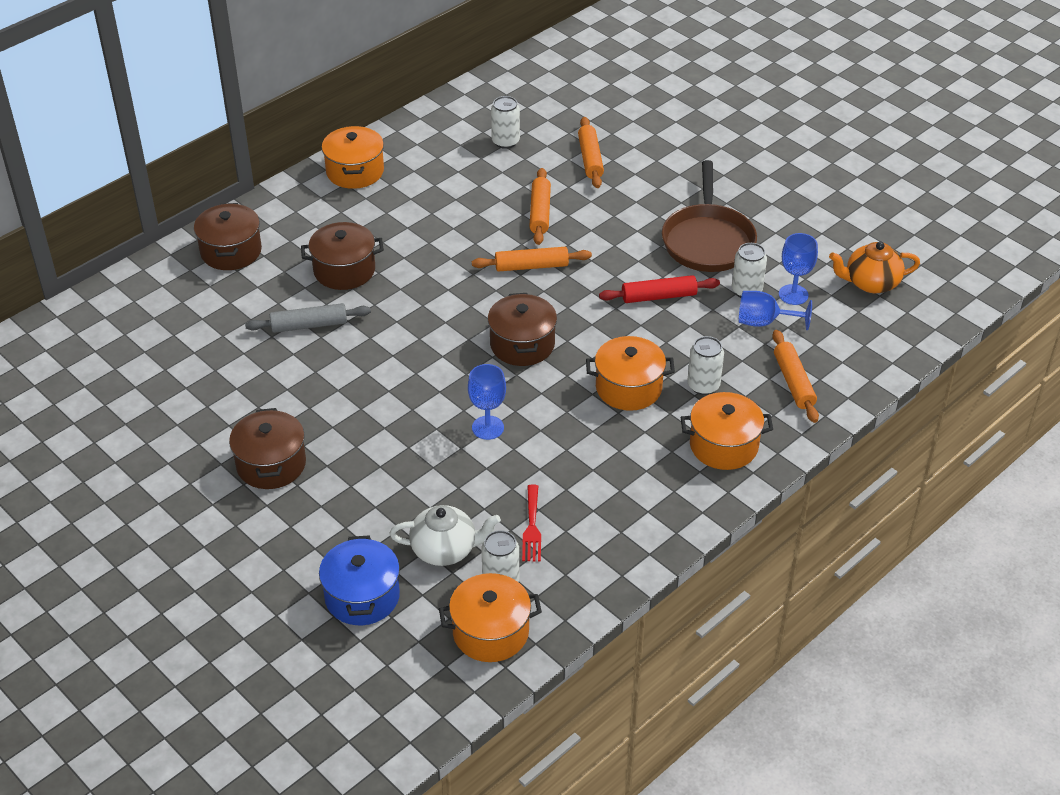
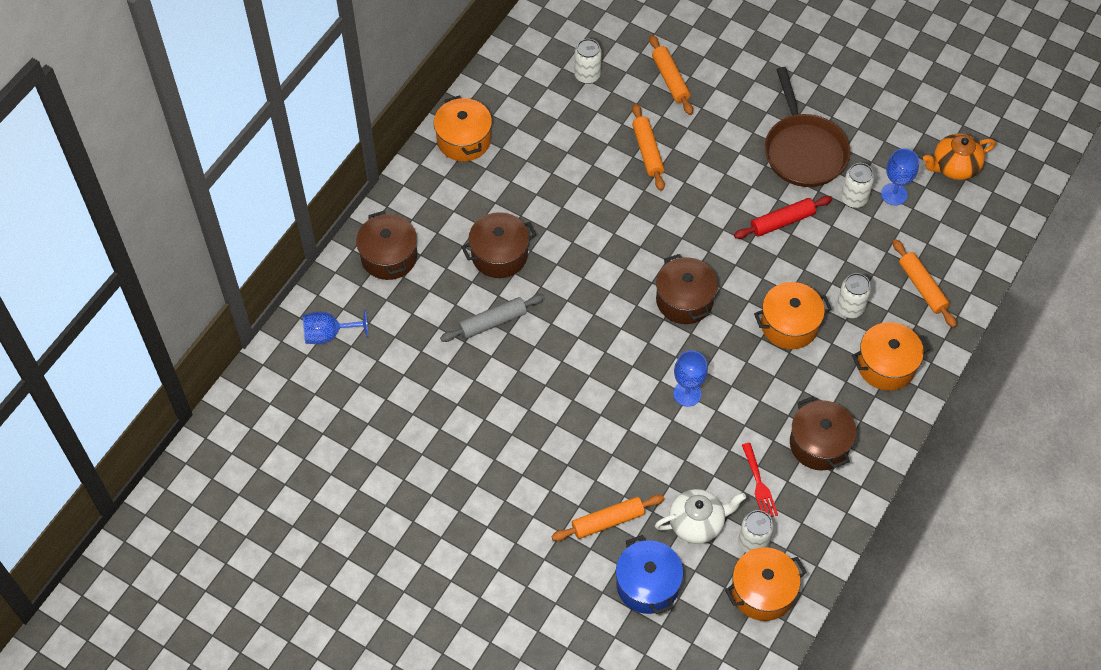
camera: 15 degrees left, 15 degrees up
brown pot [229,408,306,489] -> brown pot moved to [790,396,856,471]
orange rolling pin [472,247,592,272] -> orange rolling pin moved to [551,495,665,541]
blue goblet [739,291,812,330] -> blue goblet moved to [303,310,368,344]

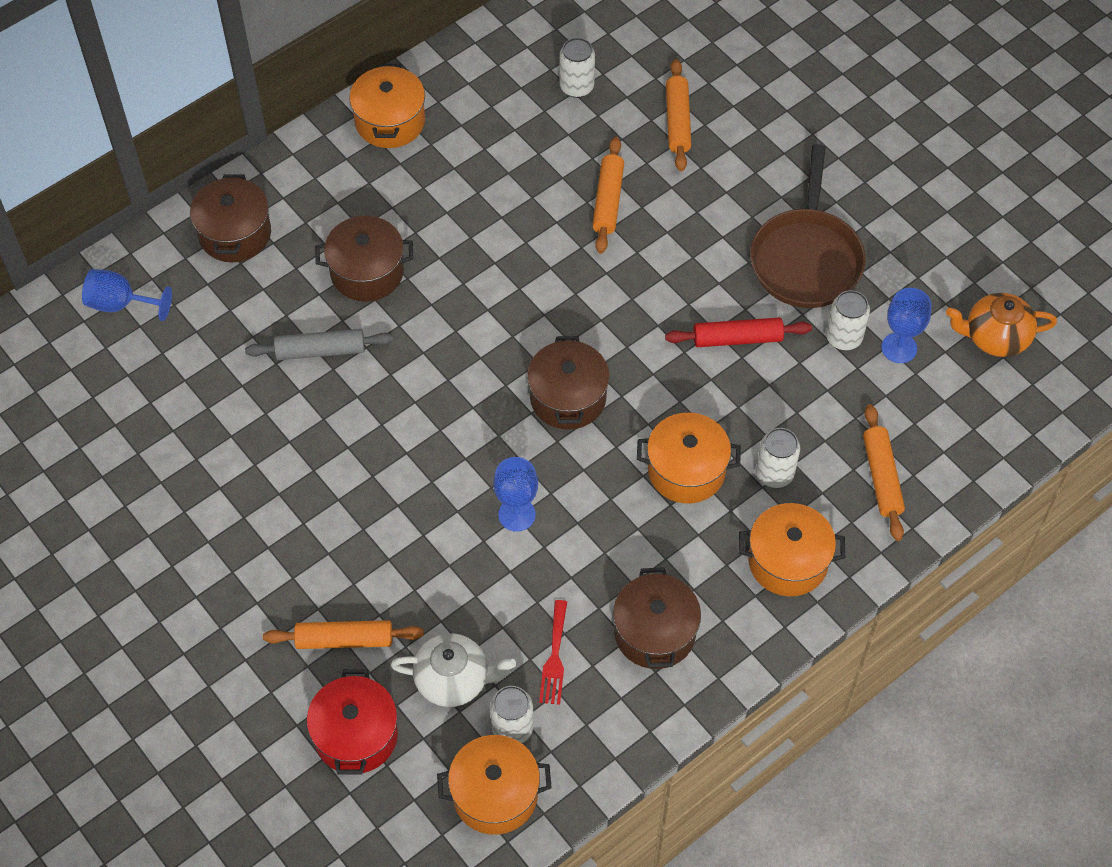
camera: 20 degrees right, 0 degrees up
blue pot [616,535,683,614] -> red pot [307,669,398,775]

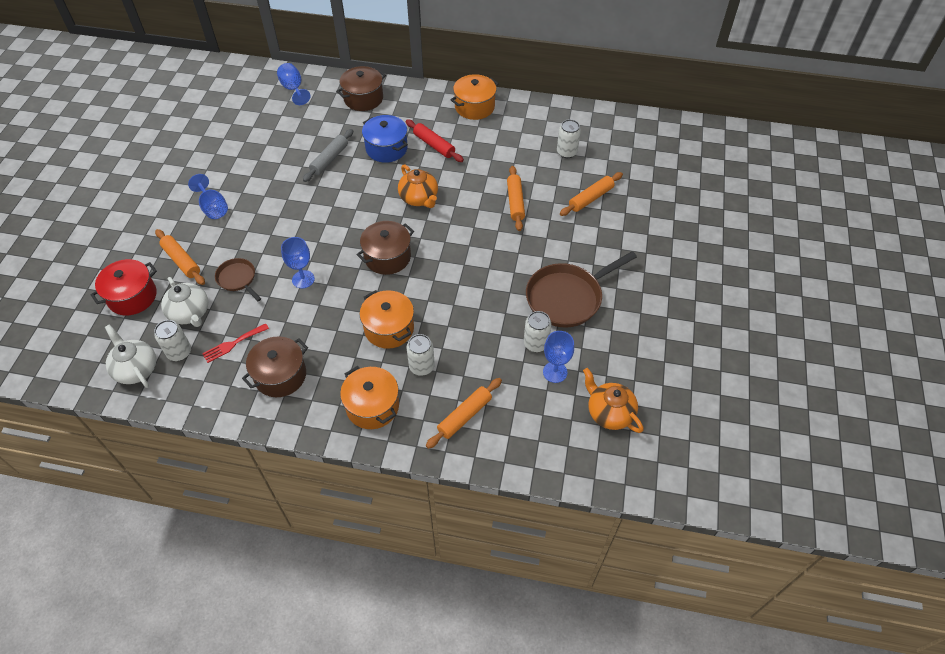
camera: 50 degrees right, 5 degrees down
grey rolling pin [245,329,393,360] -> grey rolling pin turned 75 degrees clockwise [303,129,353,182]
brown pot [316,216,413,302] -> blue pot [362,115,408,163]
orange pot [437,735,552,835] -> white teapot [105,324,156,388]
orange rolling pin [592,137,624,254] -> orange rolling pin turned 60 degrees counterclockwise [507,166,525,231]
red rolling pin [665,318,812,347] -> red rolling pin moved to [406,119,464,162]
none -> blue goblet [188,174,228,219]
none -> brown pan [215,258,261,301]
none -> orange teapot [398,164,438,208]

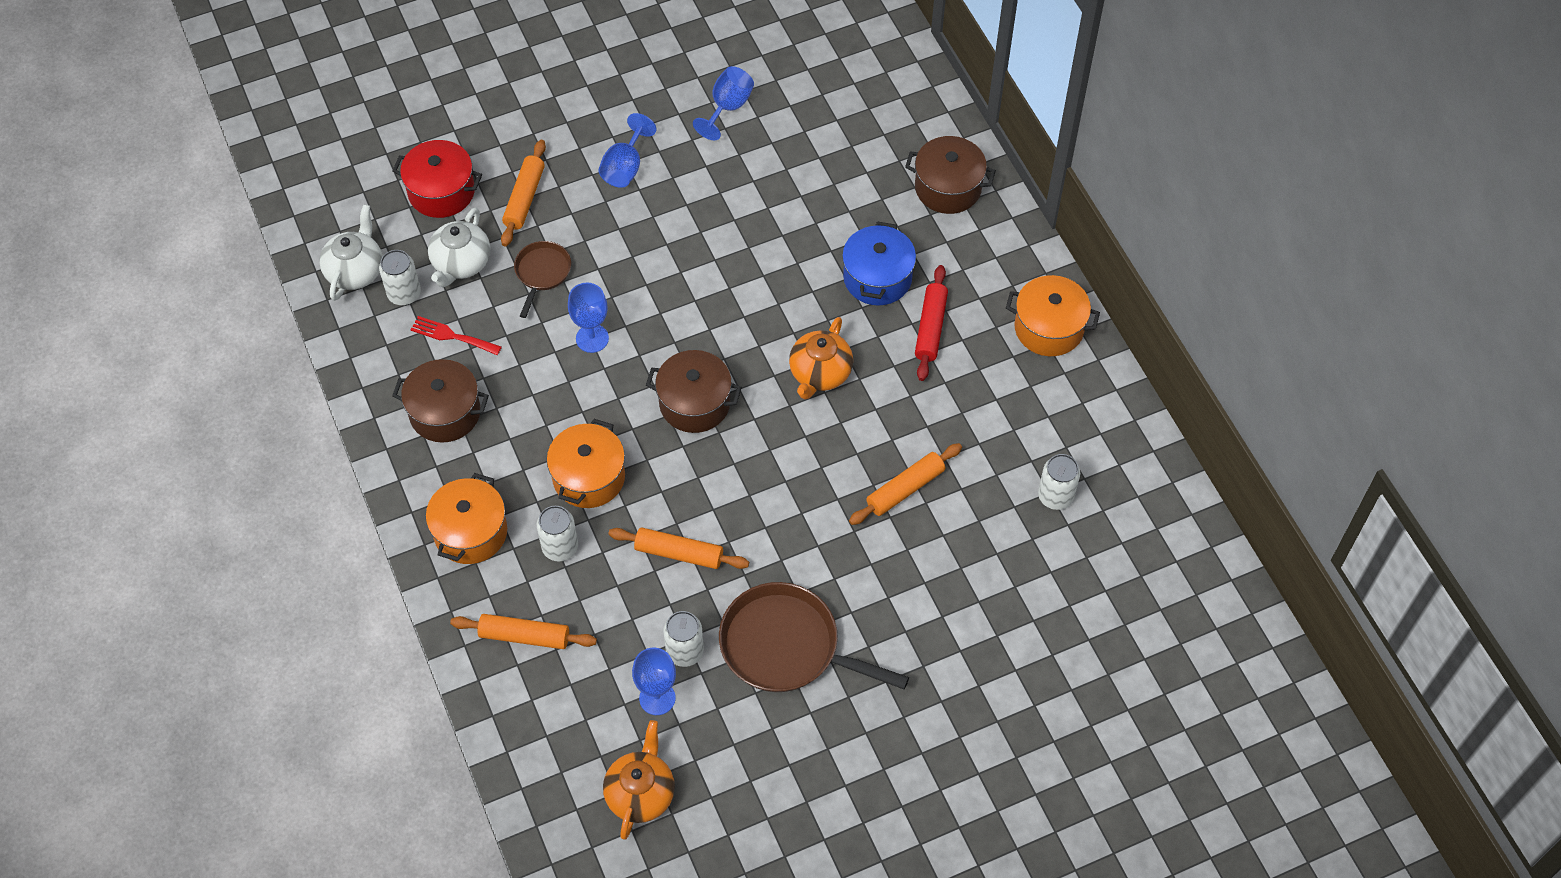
camera: 55 degrees right, 5 degrees up
blue goblet [277,63,311,105] -> blue goblet moved to [693,66,754,141]
grey rolling pin [303,129,353,182] -> none
orange rolling pin [560,172,623,216] -> orange rolling pin moved to [609,527,749,569]

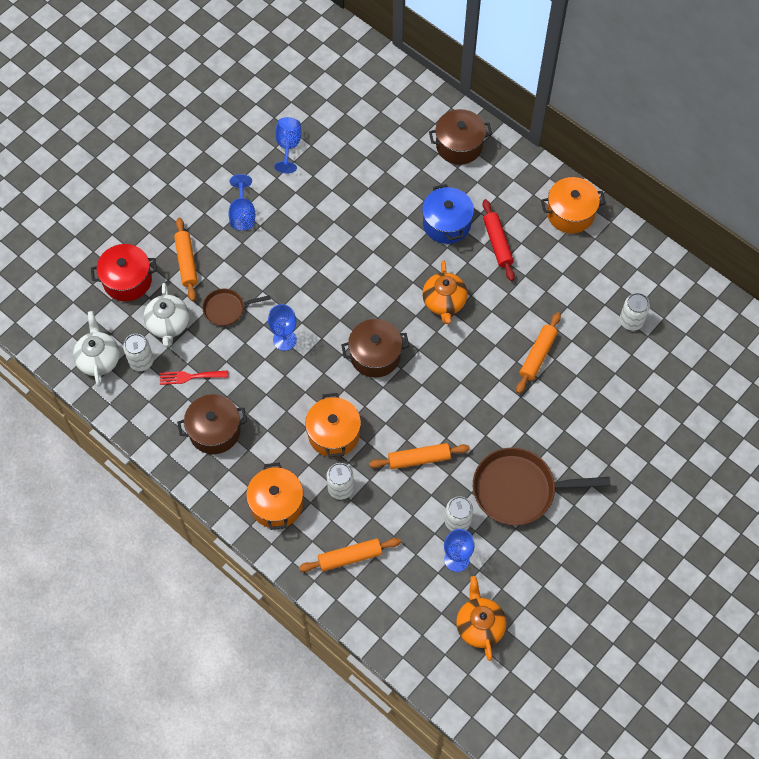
camera: 25 degrees left, 5 degrees up
brown pan [514,241,571,318] -> brown pan turned 90 degrees counterclockwise [202,289,271,326]

